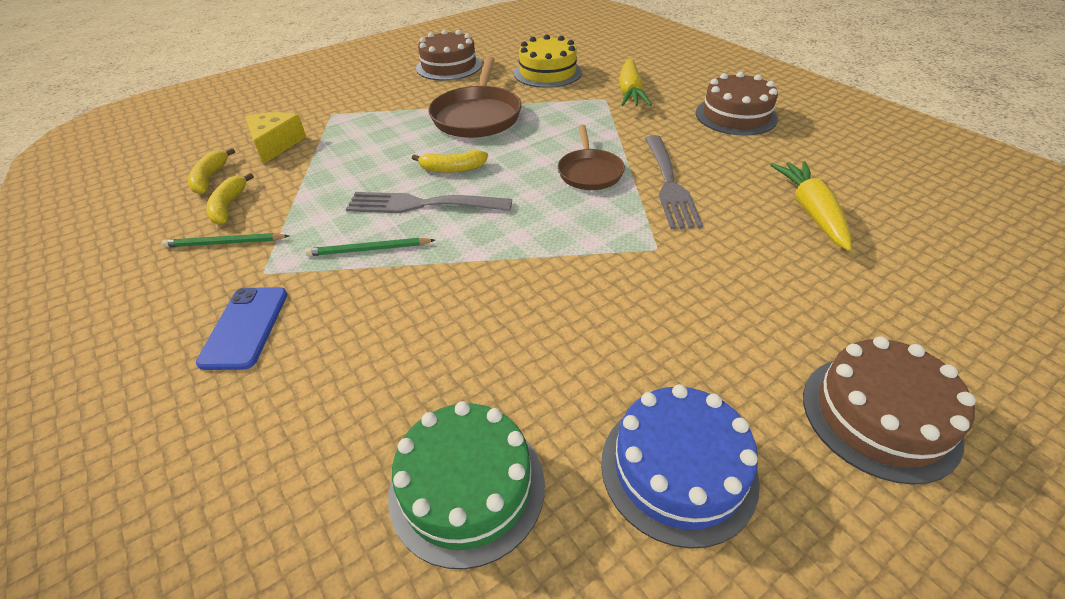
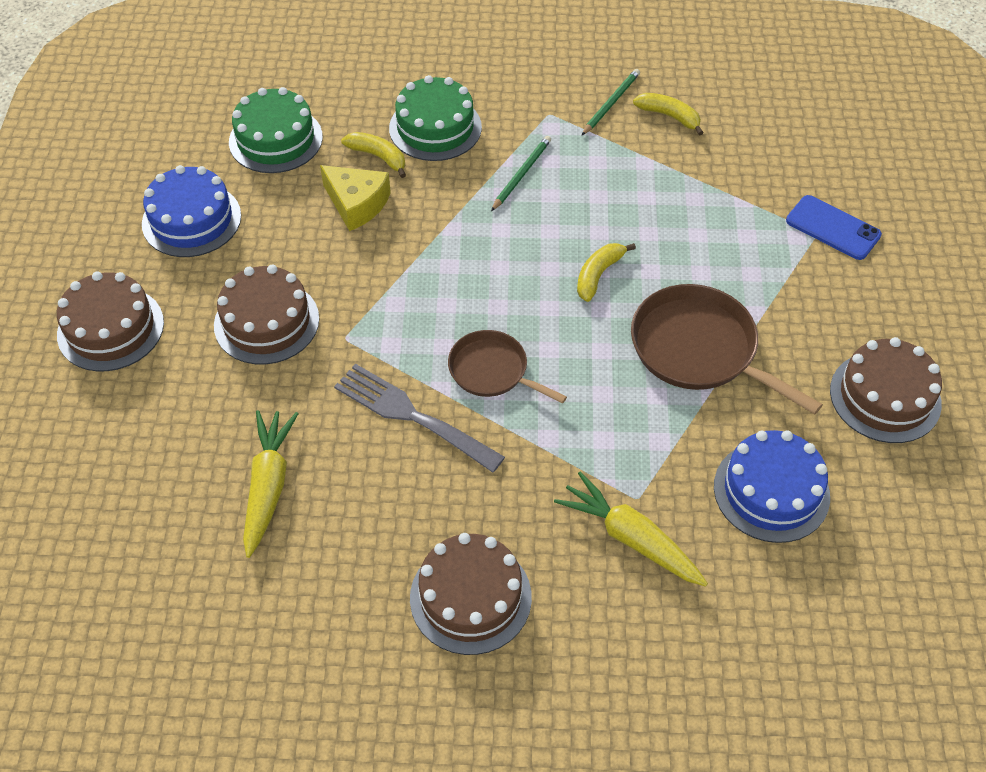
camera: 125 degrees right, 10 degrees up
yellow banana [188,148,235,194] -> yellow banana moved to [341,132,406,178]
blue phone [196,287,287,370] -> blue phone moved to [786,195,882,260]
yellow cheese [245,112,307,164] -> yellow cheese moved to [320,165,391,231]
grey fork [346,192,512,213] -> none
yellow cake [514,35,582,88] -> blue cake [714,430,830,543]
yellow carrot [771,161,852,251] -> yellow carrot turned 120 degrees counterclockwise [243,410,299,558]
none -> brown cake [214,265,319,365]
none -> green cake [389,75,482,161]

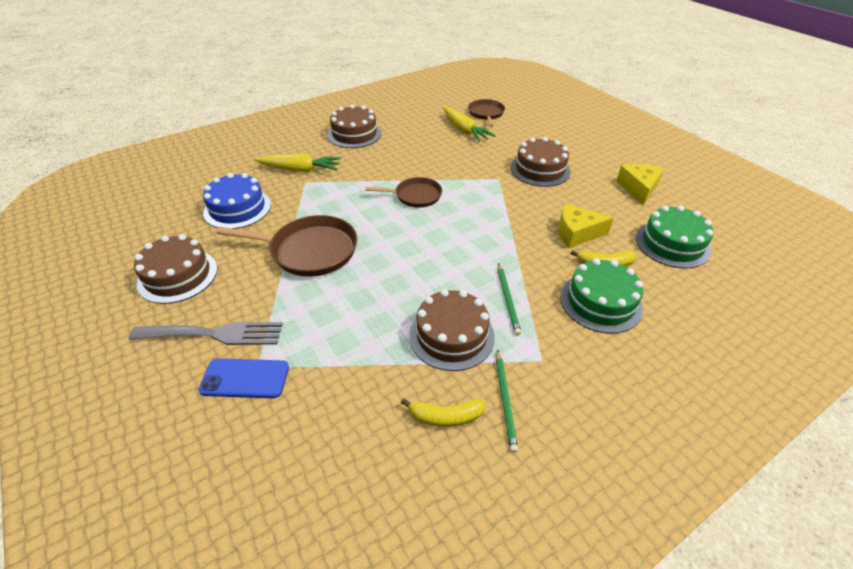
camera: 145 degrees right, 10 degrees down
brown cake [57,271,164,371] -> brown cake moved to [410,289,495,371]
blue cake [142,165,241,257] -> yellow cheese [616,164,664,205]
grey fork [334,364,505,473] -> grey fork moved to [129,322,283,345]
yellow banana [577,243,636,302] -> none
none -> brown pan [468,99,505,127]

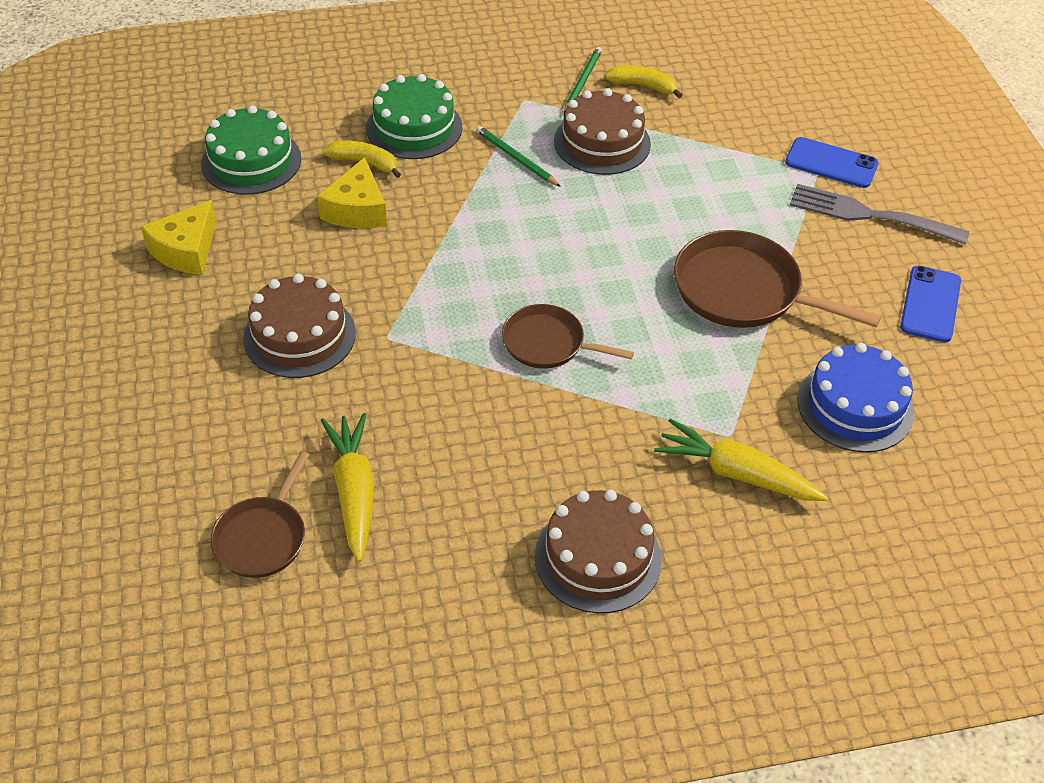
camera: 160 degrees left, 5 degrees up
brown cake [134,234,217,304] -> blue phone [900,266,961,342]
green pencil [498,263,521,335] -> green pencil turned 60 degrees counterclockwise [476,126,561,187]
yellow cheese [558,203,614,248] -> yellow cheese turned 75 degrees clockwise [317,157,387,229]

